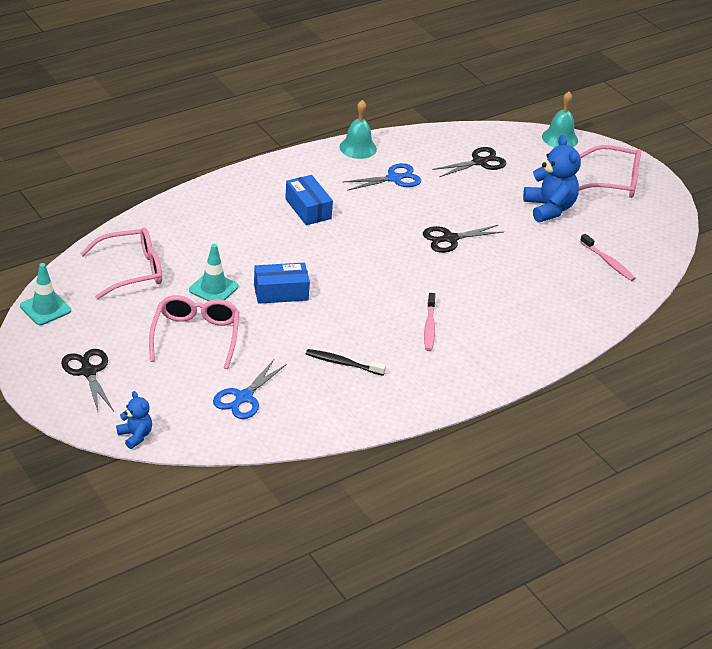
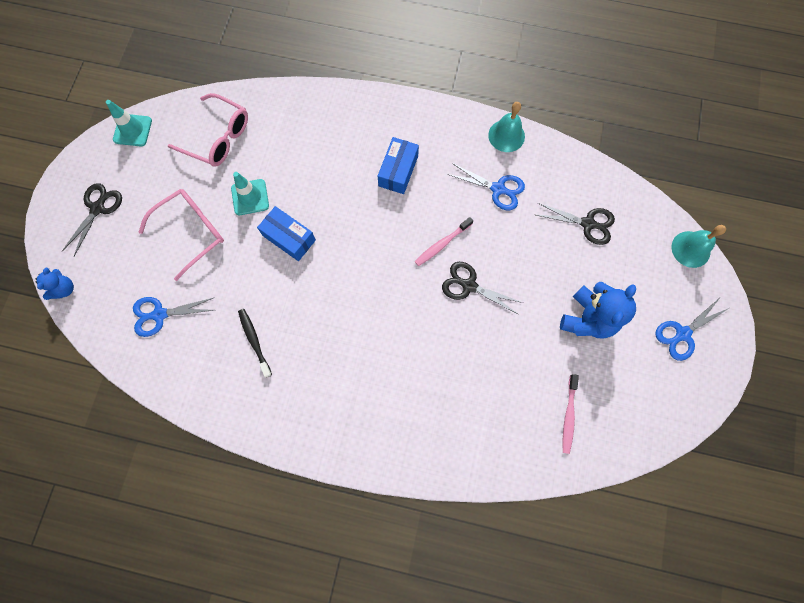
camera: 50 degrees right, 35 degrees up
pink toothbrush [424,293,435,351] -> pink toothbrush moved to [415,217,473,266]
pink glasses [579,145,641,198] -> blue scissors [655,298,731,361]

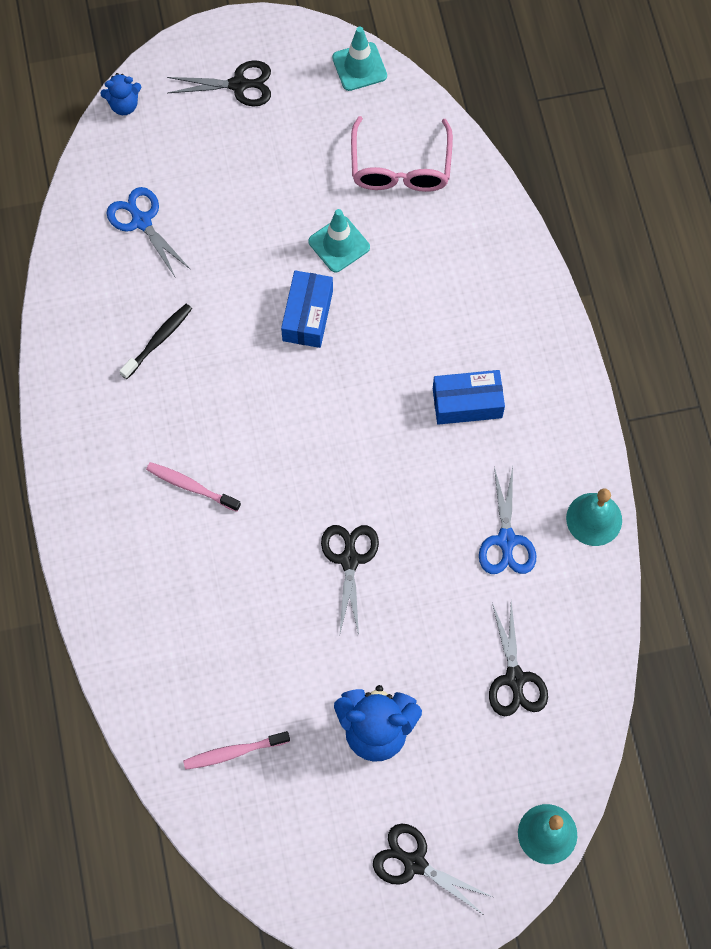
camera: 65 degrees right, 5 degrees down
pink glasses [139,189,224,281] -> none
pink toothbrush [415,217,473,266] -> pink toothbrush moved to [146,462,241,512]
blue scissors [655,298,731,361] -> black scissors [373,823,492,915]

